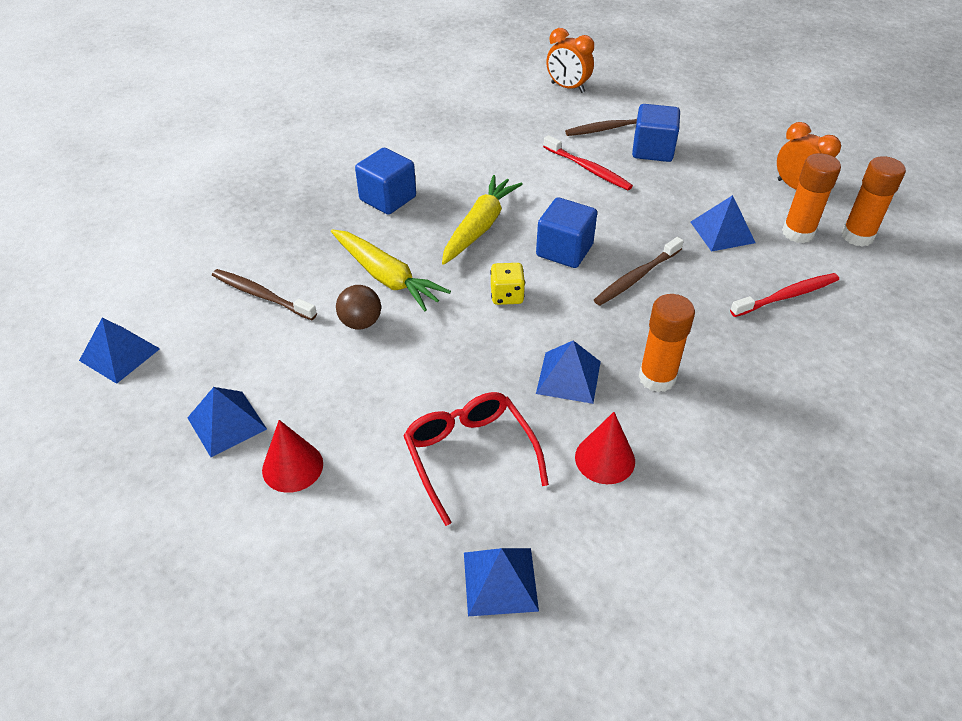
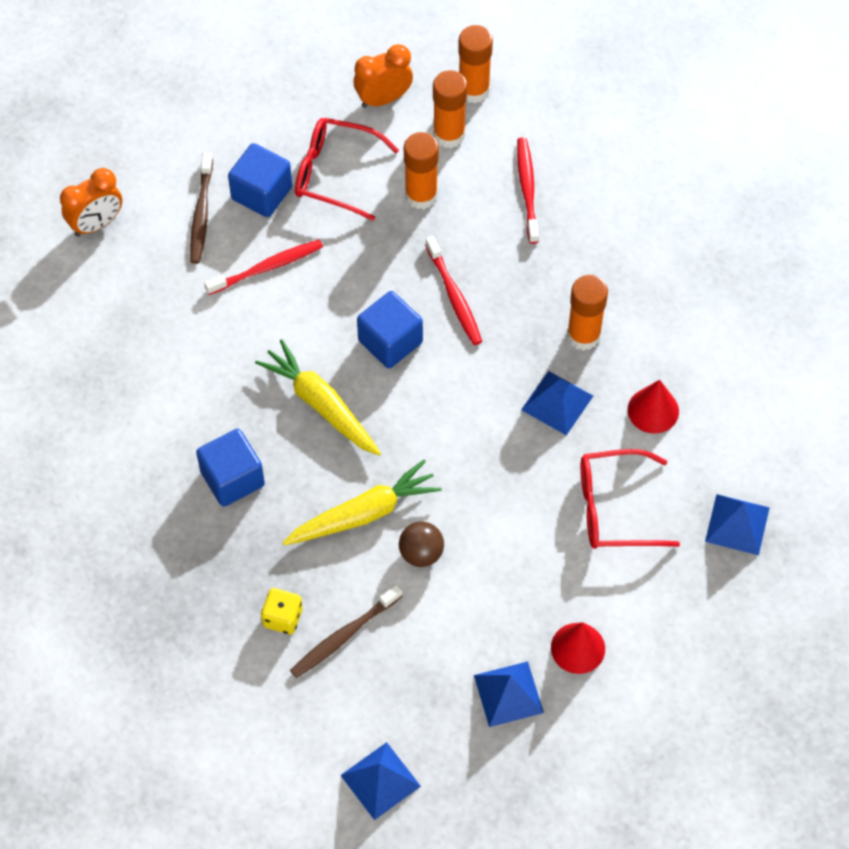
camera: 70 degrees left, 15 degrees up
yellow dice [490,263,525,305] -> yellow dice moved to [261,588,303,635]
brown toothbrush [594,237,683,306] -> red toothbrush [425,236,482,345]
blue pyramid [691,195,755,252] -> orange glue stick [404,132,439,209]
none -> red glasses [295,118,399,221]

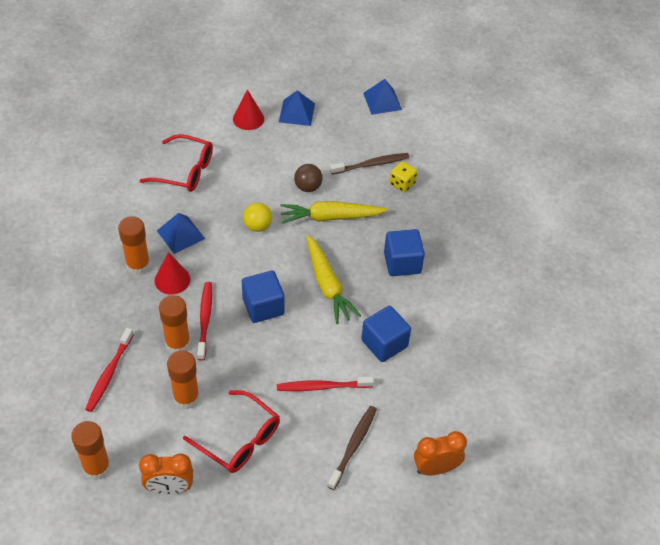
camera: 160 degrees left, 10 degrees down
blue cube [228,143,292,217] -> blue cube moved to [361,306,411,362]
orange glue stick [433,70,467,148] -> orange glue stick moved to [159,295,191,353]
red cone [628,380,679,434] -> red cone moved to [154,252,190,294]
blue pyramid [705,494,770,555] -> none
none -> yellow ball [243,203,272,232]

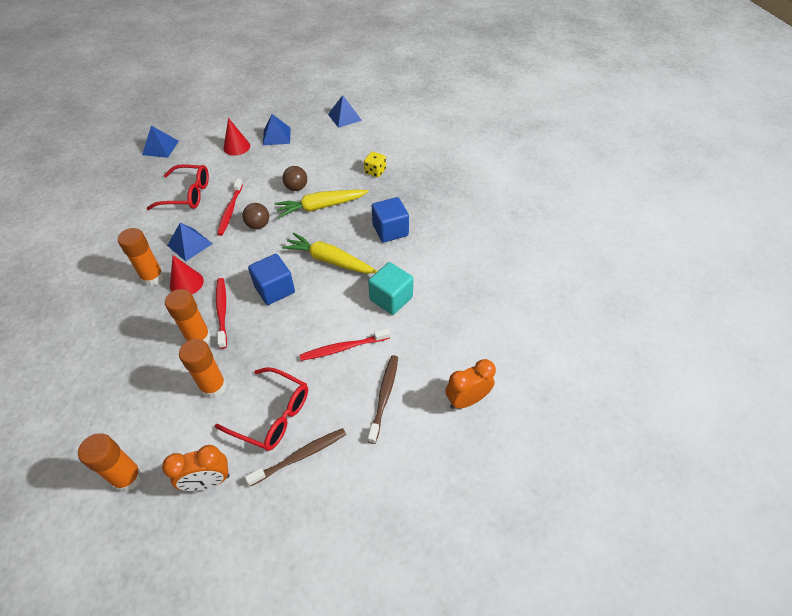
camera: 10 degrees left, 0 degrees up
red toothbrush [85,328,134,412] -> red toothbrush moved to [217,179,243,236]
yellow ball [243,203,272,232] -> brown ball [242,203,269,229]
yellow carrot [306,235,361,324] -> yellow carrot turned 150 degrees clockwise [282,233,378,274]
brown toothbrush [330,153,410,175] -> brown toothbrush moved to [245,428,346,487]
blue cube [361,306,411,362] -> turquoise cube [368,262,413,315]
none -> blue pyramid [142,126,179,158]

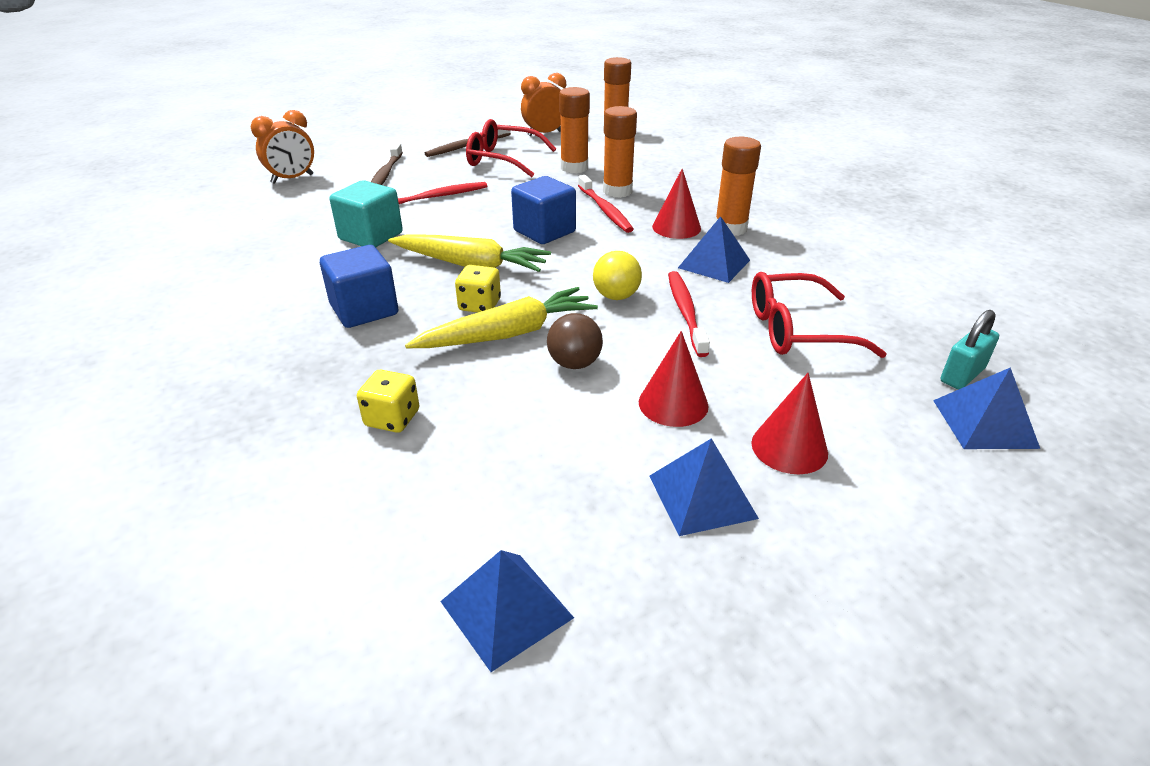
camera: 170 degrees right, 15 degrees down
brown ball [242,203,269,229] -> yellow ball [593,251,642,300]
none -> yellow dice [455,265,501,313]
none -> red cone [639,331,709,427]
none -> turquoise padlock [940,310,999,389]

